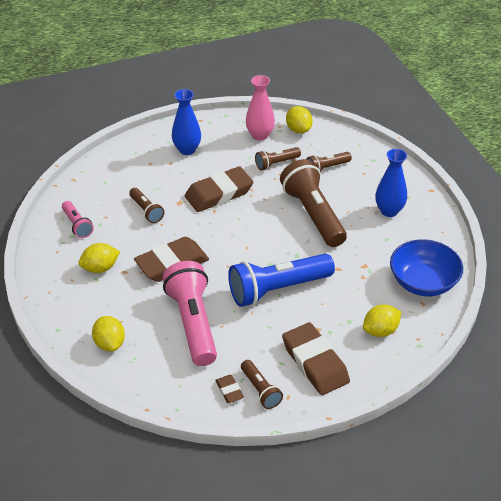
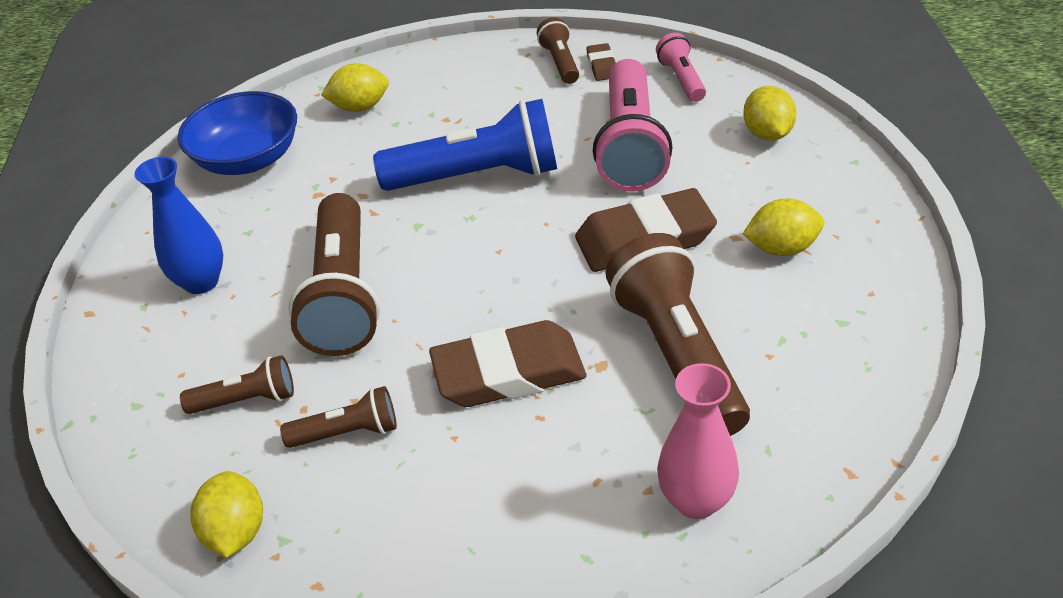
camera: 160 degrees left, 0 degrees up
pink flashlight [62,201,93,238] -> pink flashlight moved to [656,33,706,102]
brown flashlight [129,188,164,223] -> brown flashlight [605,233,750,436], size x1.99
blue vase [172,89,201,155] -> none
pink vase [246,75,275,141] -> pink vase moved to [657,363,739,519]
brown eraser [282,322,350,395] -> none

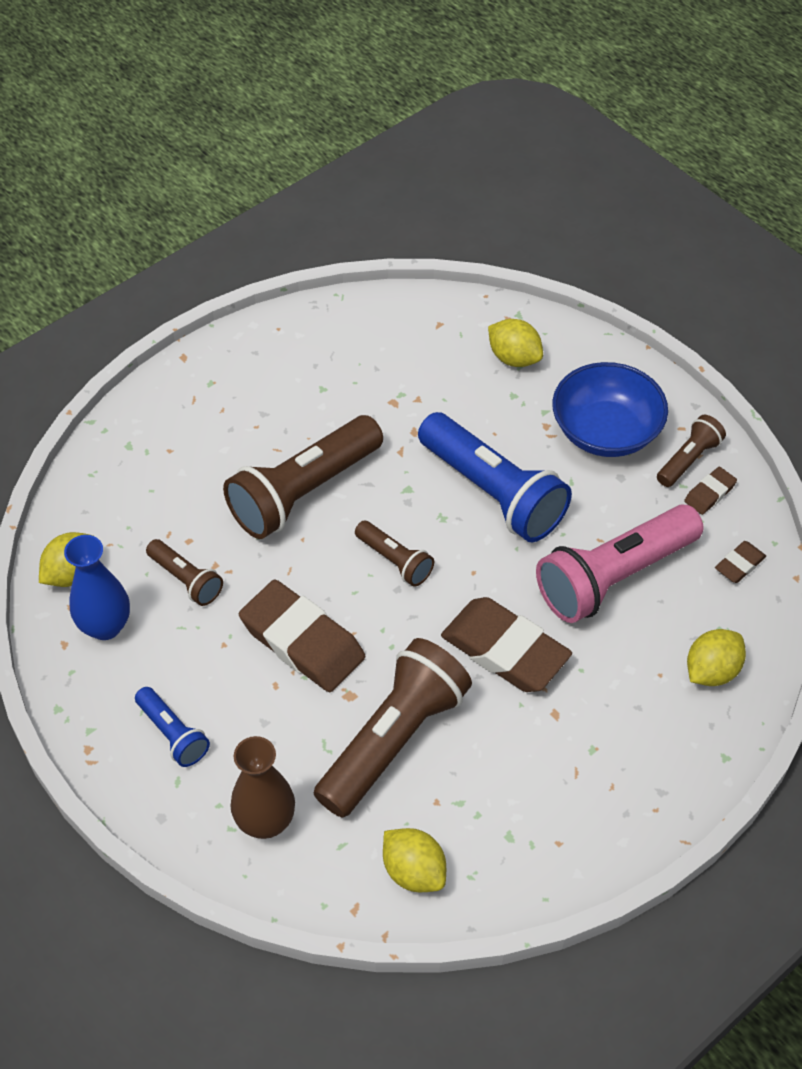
camera: 50 degrees right, 10 degrees up
blue vase [134,157,223,294] -> blue vase moved to [64,535,130,640]
blue bowl [178,91,297,175] -> blue bowl moved to [552,362,668,457]
brown flashlight [180,355,294,414] -> brown flashlight moved to [355,521,434,587]
pink flashlight [656,33,706,102] -> brown eraser [715,541,766,583]
pink vase [657,363,739,519] -> brown vase [231,736,295,839]
yellow lemon [743,198,825,256] -> yellow lemon moved to [383,828,446,892]
none -> blue flashlight [135,687,210,767]

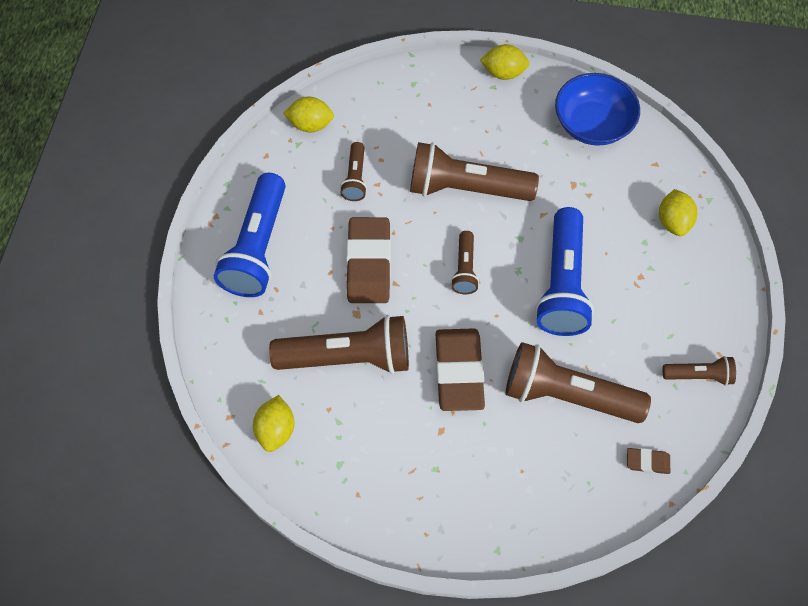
camera: 50 degrees right, 10 degrees up
blue vase [64,535,130,640] -> none
blue flashlight [135,687,210,767] -> blue flashlight [214,173,286,297], size x1.99
brown vase [231,736,295,839] -> none
pink flashlight [536,504,703,623] -> brown flashlight [505,342,651,423]
blue bowl [552,362,668,457] -> blue bowl moved to [555,73,640,146]
brown eraser [684,467,737,515] -> none
yellow lemon [687,629,746,686] -> yellow lemon moved to [480,44,529,80]

